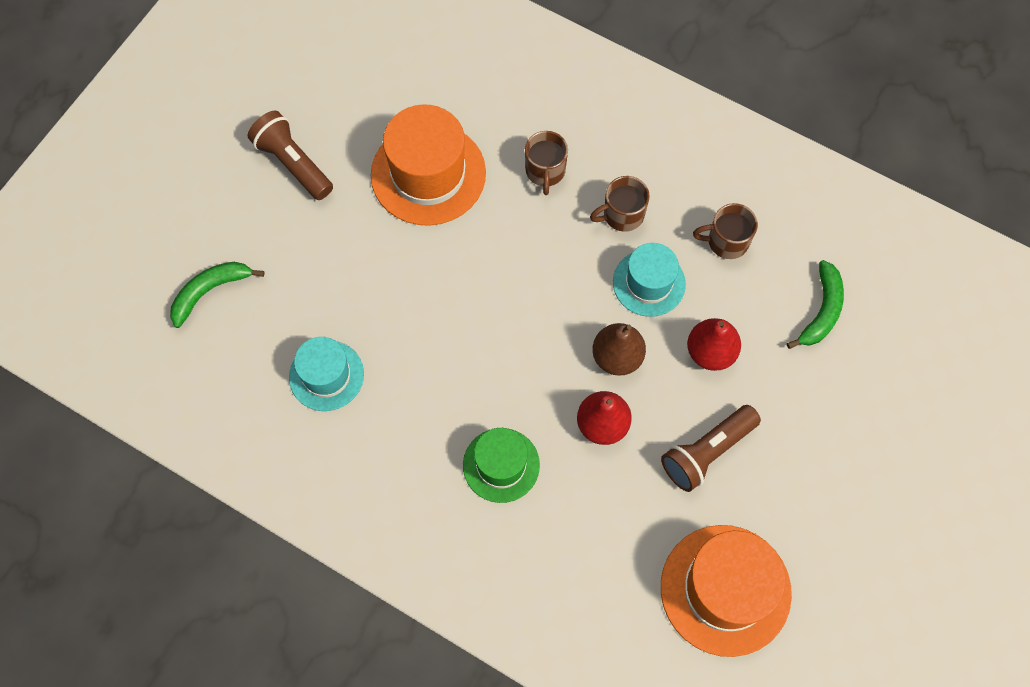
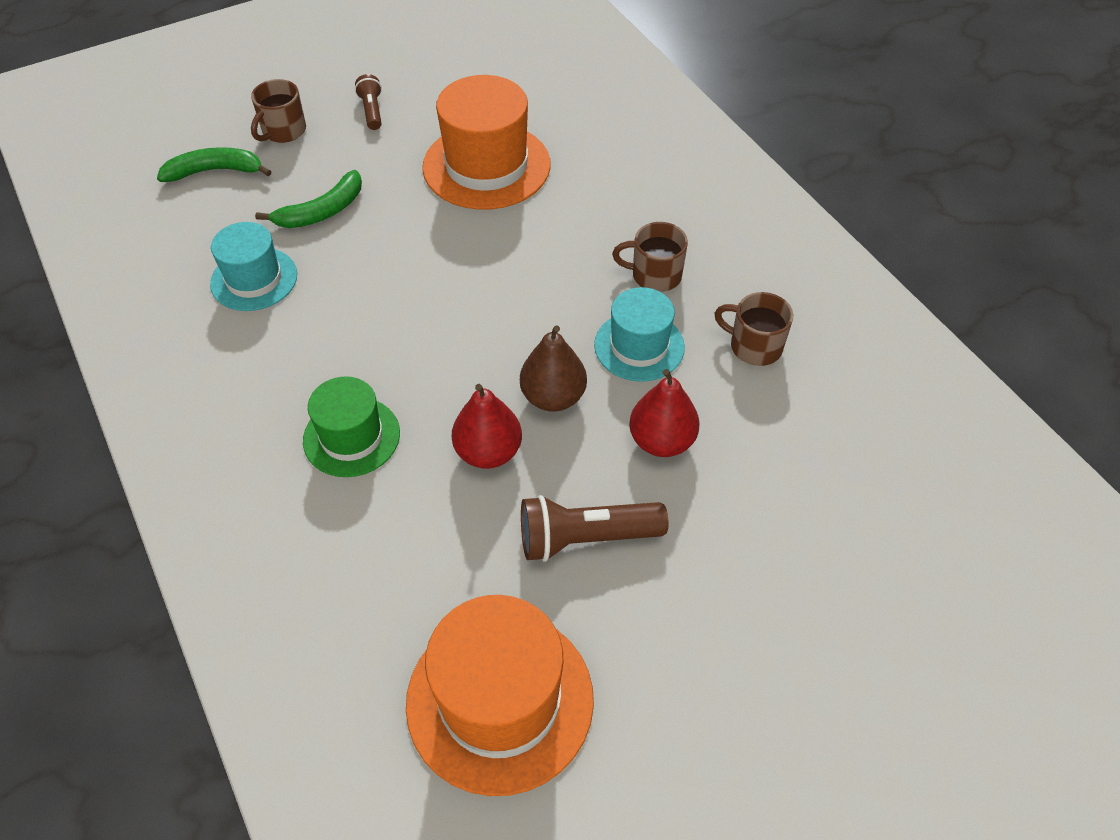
camera: 30 degrees right, 15 degrees down
brown flashlight [248,110,333,200] -> brown flashlight [355,74,382,130], size x0.58
brown mug [525,131,568,195] -> brown mug moved to [251,79,306,143]
green banana [787,260,844,349] -> green banana moved to [255,170,362,228]

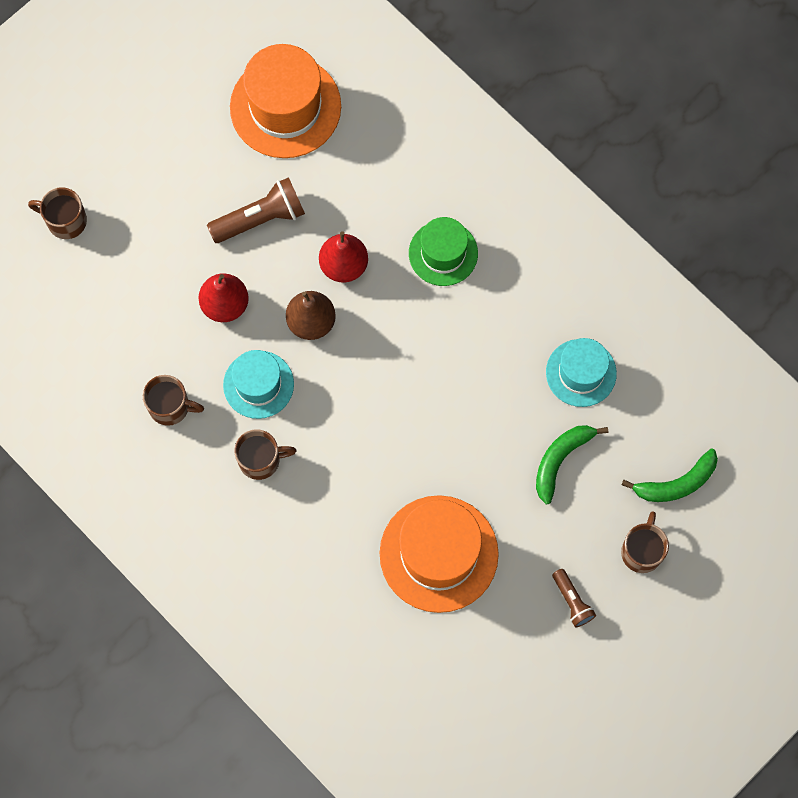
camera: 165 degrees right, 20 degrees up
none -> brown mug [28,187,87,239]

